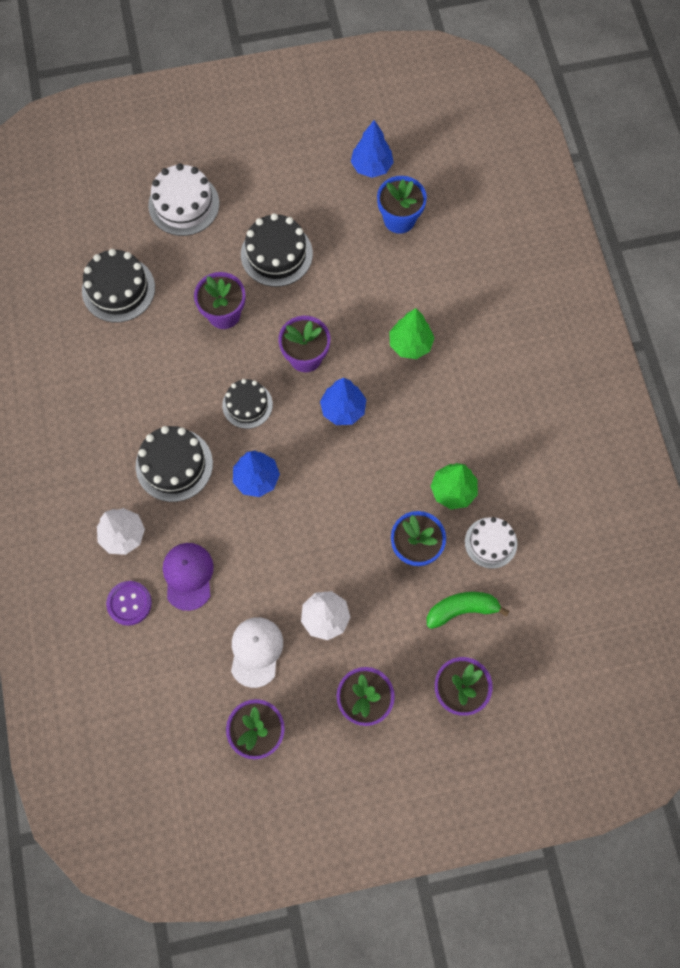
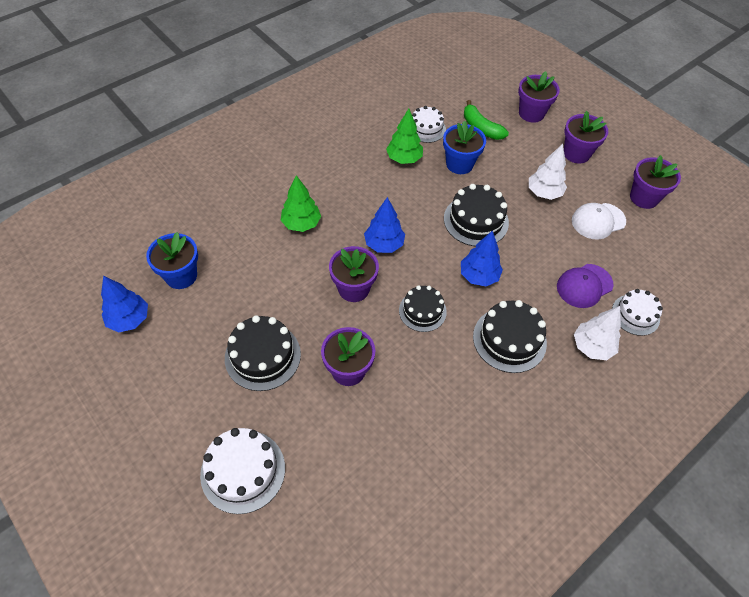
camera: 120 degrees left, 15 degrees down
black cake [82,249,155,322] -> black cake moved to [444,184,509,246]
purple button [106,581,152,626] -> white cake [612,289,663,336]

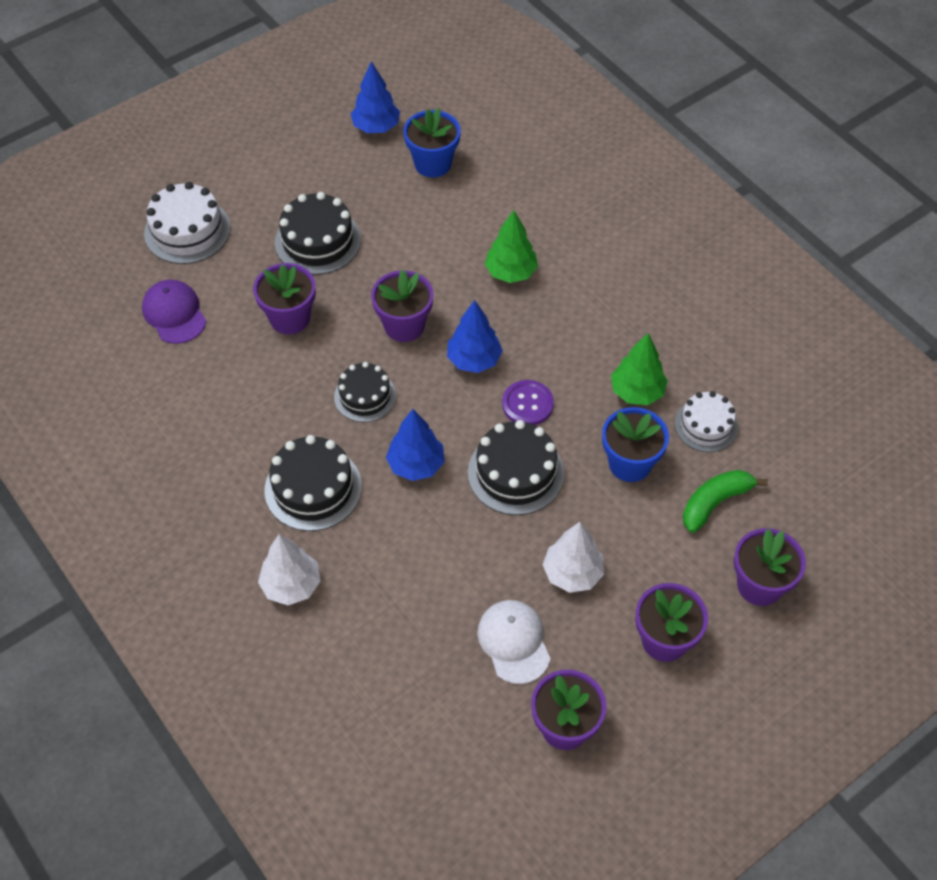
camera: 95 degrees right, 0 degrees up
purple cap [557,264,614,308] -> purple cap moved to [142,280,207,344]
white cake [612,289,663,336] -> none
none -> purple button [502,380,554,425]

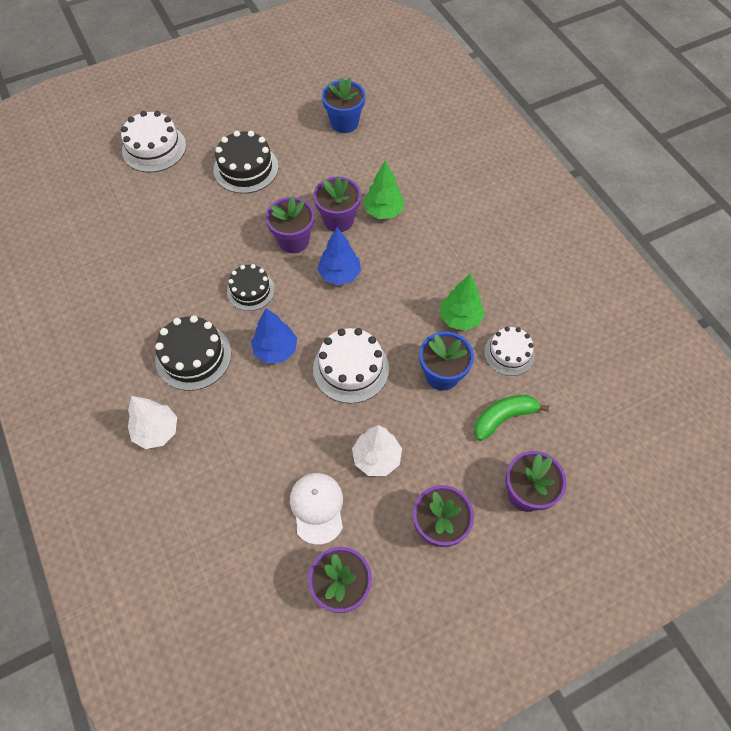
camera: 10 degrees right, 5 degrees up
purple cap [142,280,207,344] -> none
purple flower pot [253,263,316,335] -> purple flower pot moved to [313,177,361,232]
blue tree [351,61,400,133] -> none
black cake [468,420,564,515] -> white cake [313,328,389,404]
purple button [502,380,554,425] -> none

